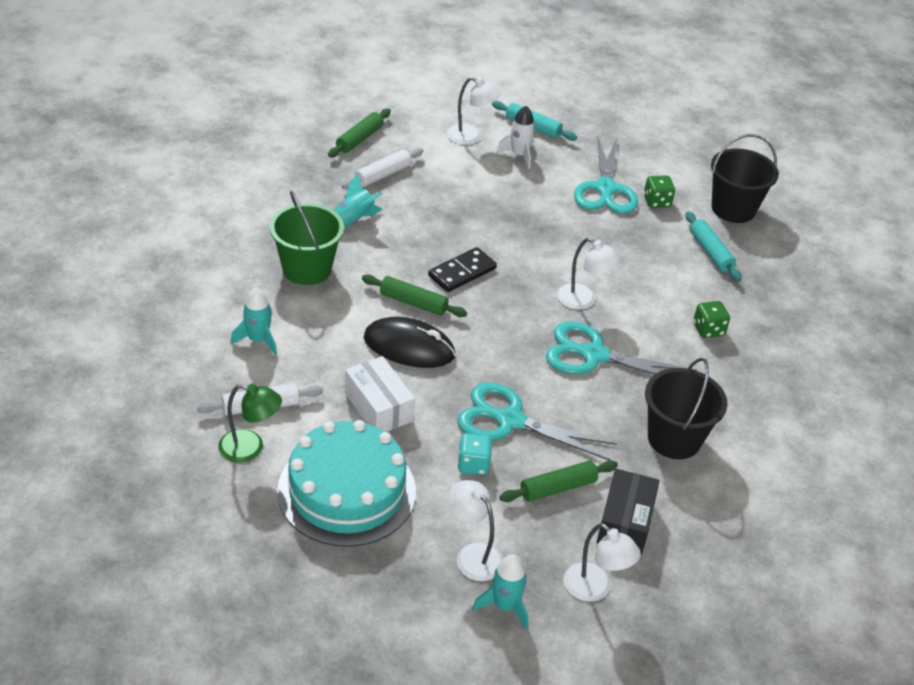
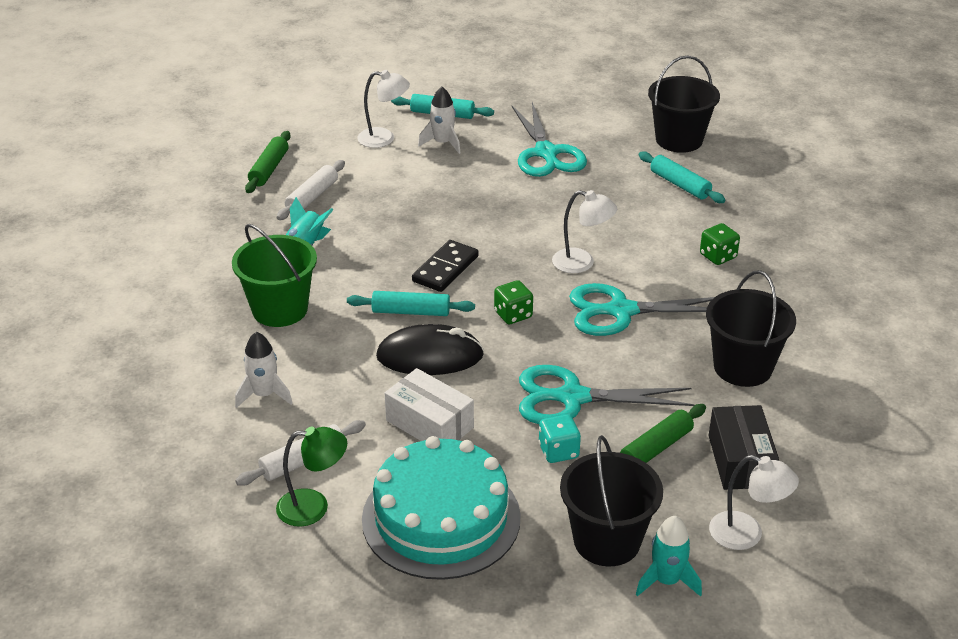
camera: 15 degrees left, 5 degrees down
turquoise rocket [230,287,277,355] -> white rocket [235,332,293,408]
green rolling pin [362,275,467,317] -> turquoise rolling pin [347,291,475,316]
white lamp [448,480,503,581] -> black bucket [560,435,663,566]
green dice [644,175,675,208] -> green dice moved to [494,280,533,324]

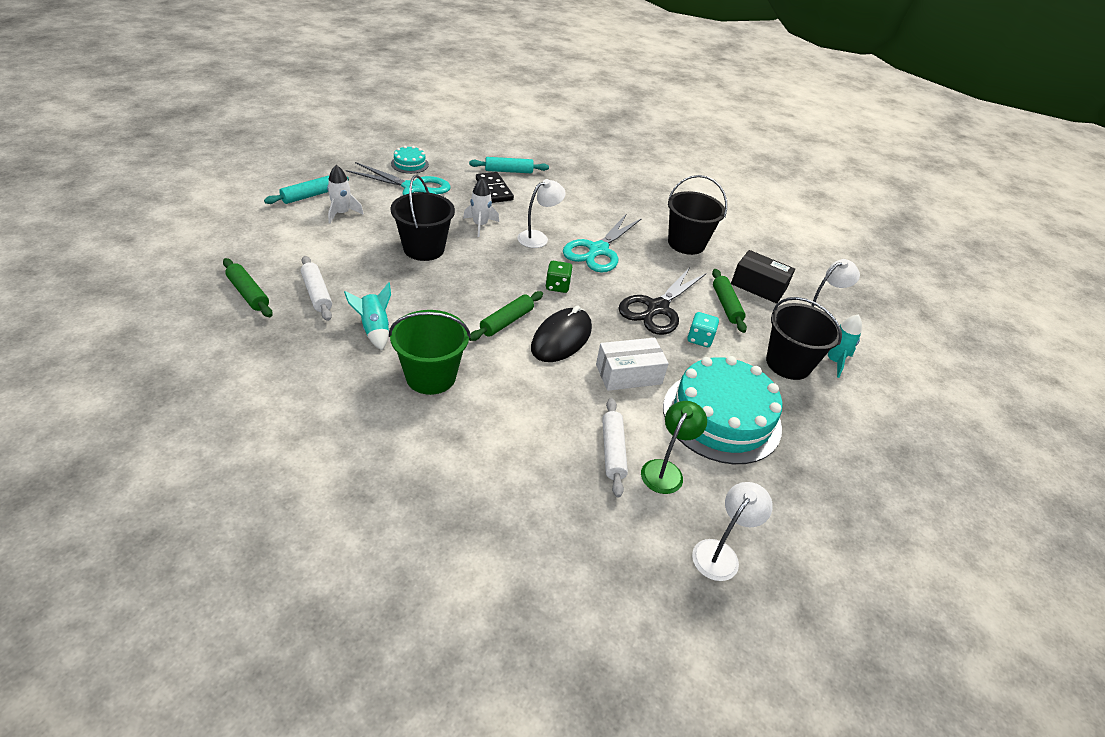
camera: 60 degrees left, 5 degrees up
white rocket [235,332,293,408] -> white rocket moved to [463,178,499,237]
turquoise rolling pin [347,291,475,316] -> green rolling pin [469,291,543,341]
white lamp [357,70,410,148] -> white lamp moved to [692,482,773,581]
black domino [412,240,479,292] -> black domino moved to [476,172,514,203]
turquoise scissors [519,365,695,424] -> black scissors [618,267,706,335]
black bucket [648,55,720,153] -> black bucket moved to [391,175,455,261]
green dice [700,223,740,265] -> none
none -> turquoise cake [391,146,429,174]

